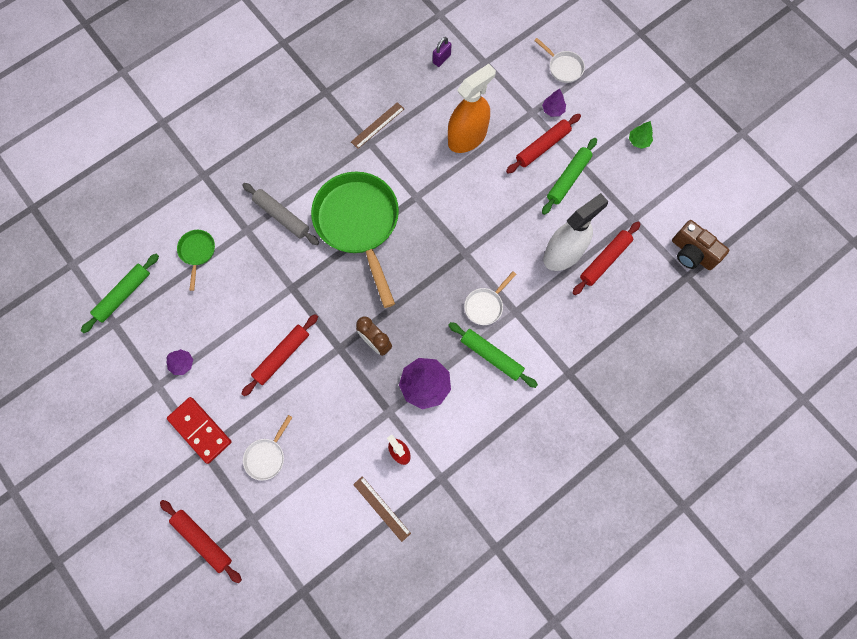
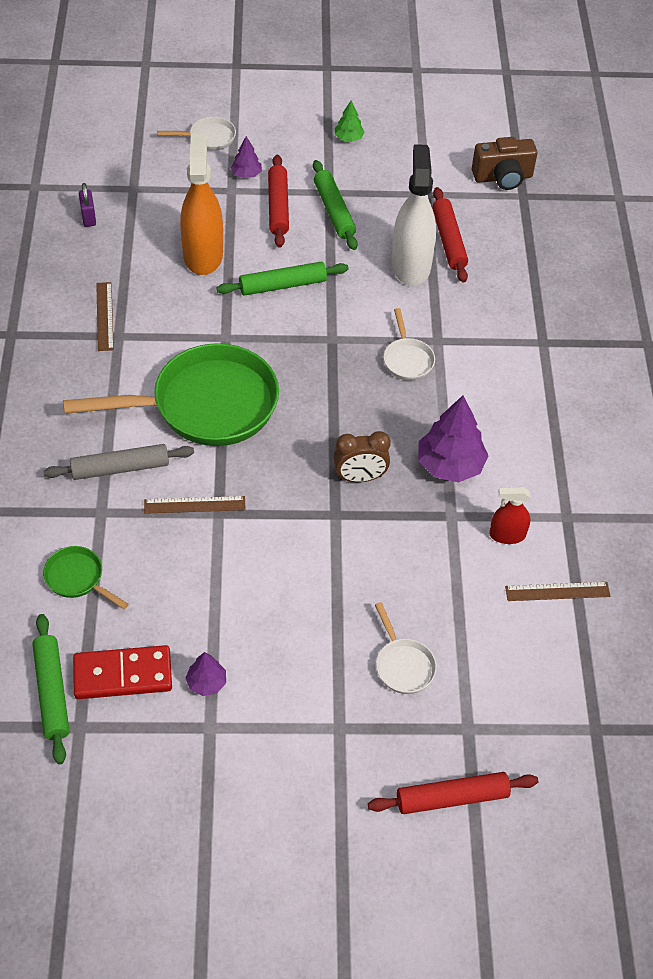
camera: 55 degrees left, 20 degrees down
red domino [167,397,232,464] -> red domino moved to [73,645,172,699]
red rolling pin [241,314,318,396] -> none
green pan [311,172,399,308] -> green pan turned 150 degrees clockwise [63,343,279,446]
green rolling pin [448,322,538,388] -> green rolling pin moved to [217,262,349,296]
none -> brown ruler [144,496,246,514]

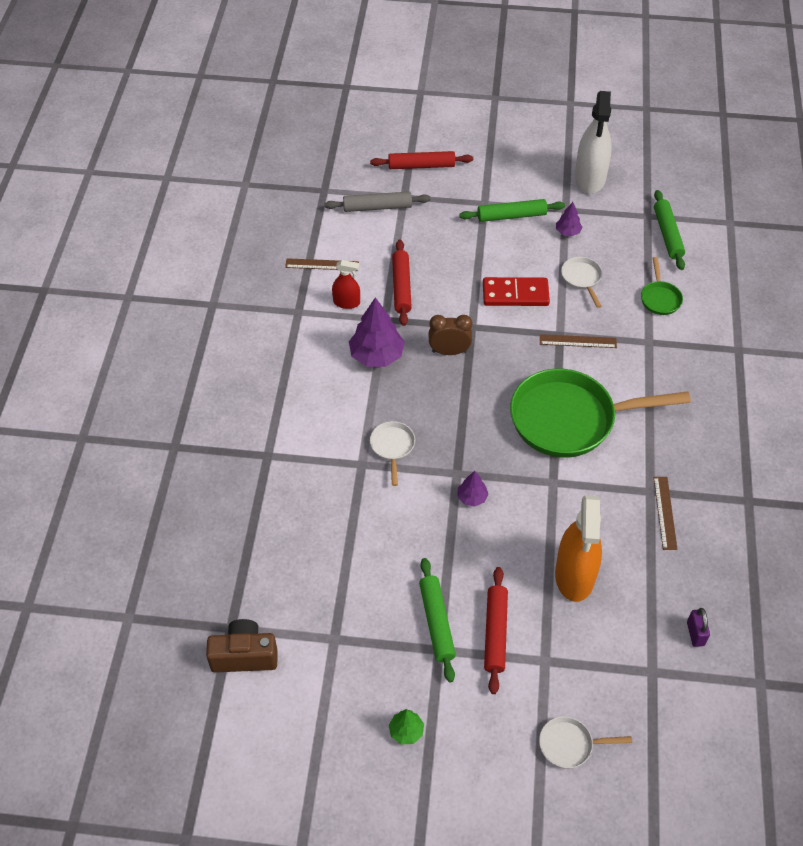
camera: 170 degrees left, 0 degrees up
green pan [43,546,129,609] -> green pan turned 45 degrees clockwise [641,257,683,315]
grey rolling pin [44,444,194,480] -> grey rolling pin moved to [324,191,431,212]
red domino [73,645,172,699] -> red domino moved to [483,277,550,306]
green rolling pin [217,262,349,296] -> green rolling pin moved to [459,199,565,222]
purple tree [231,136,262,178] -> purple tree moved to [457,471,488,507]
white pan [375,602,437,694] -> white pan moved to [561,257,602,308]
white spray bottle [391,144,436,286] -> white spray bottle moved to [575,91,612,194]
red rolling pin [432,187,468,283] -> red rolling pin moved to [392,240,412,326]

